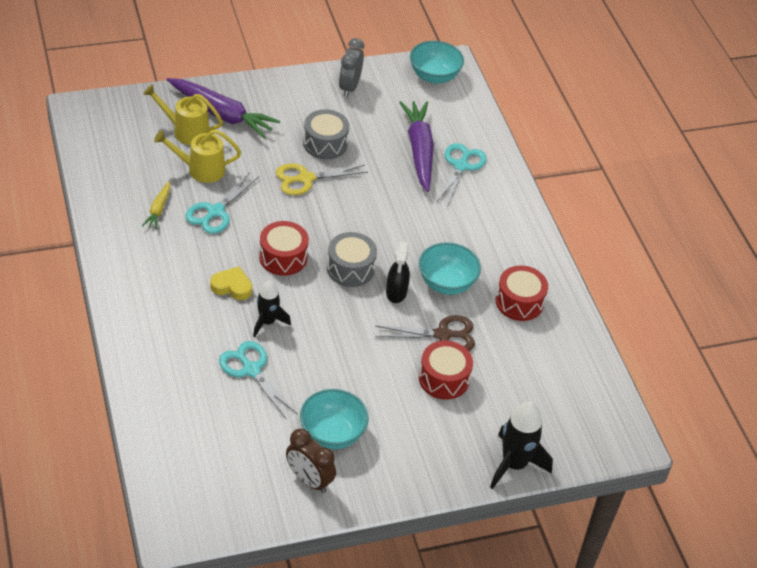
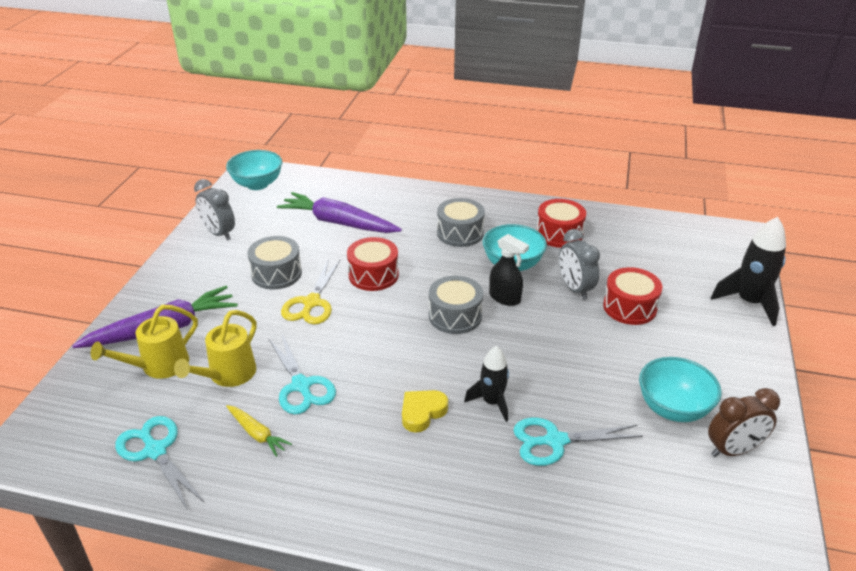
camera: 55 degrees left, 10 degrees down
red drum [259,221,309,276] -> red drum moved to [347,237,399,291]
brown scissors [375,315,475,351] -> grey clock [559,229,600,300]
turquoise scissors [436,143,487,206] -> turquoise scissors moved to [115,416,204,509]
none -> grey drum [437,198,485,247]

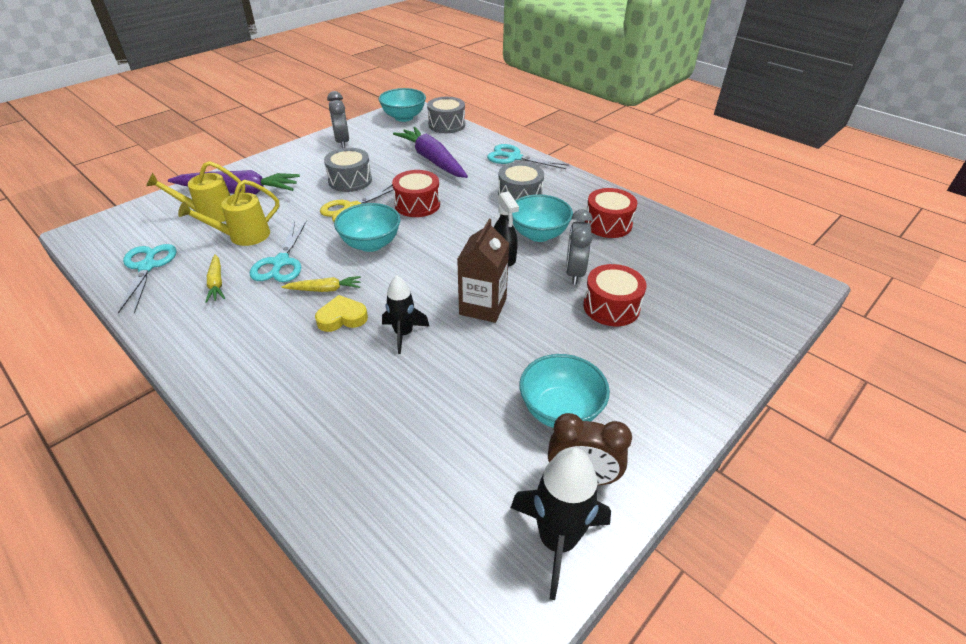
camera: 30 degrees right, 5 degrees up
grey drum [429,276,483,334] -> grey drum moved to [427,97,465,133]
turquoise scissors [513,418,643,466] -> turquoise scissors moved to [487,144,569,169]
black rocket [711,217,786,326] -> black rocket moved to [511,447,611,600]
none -> yellow carrot [281,276,361,292]
none -> turquoise bowl [334,203,400,252]
none -> brown carton [457,219,509,323]

